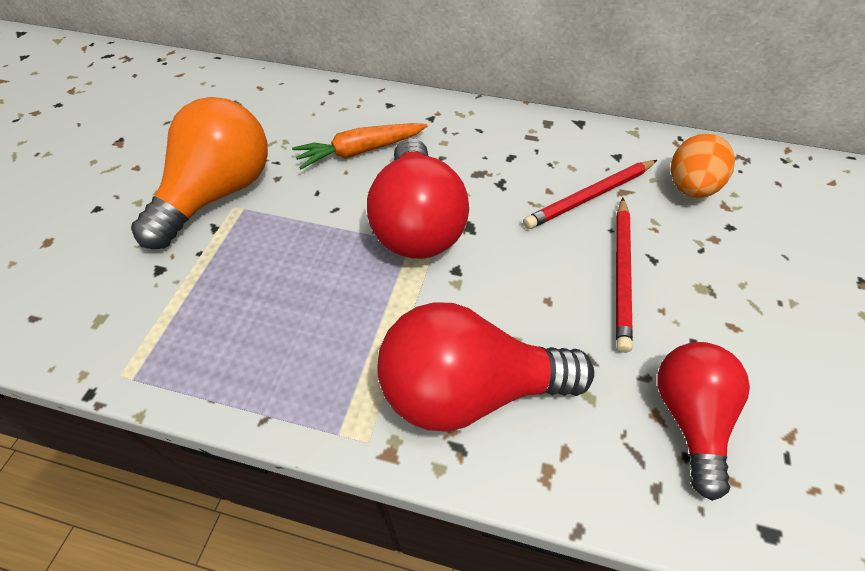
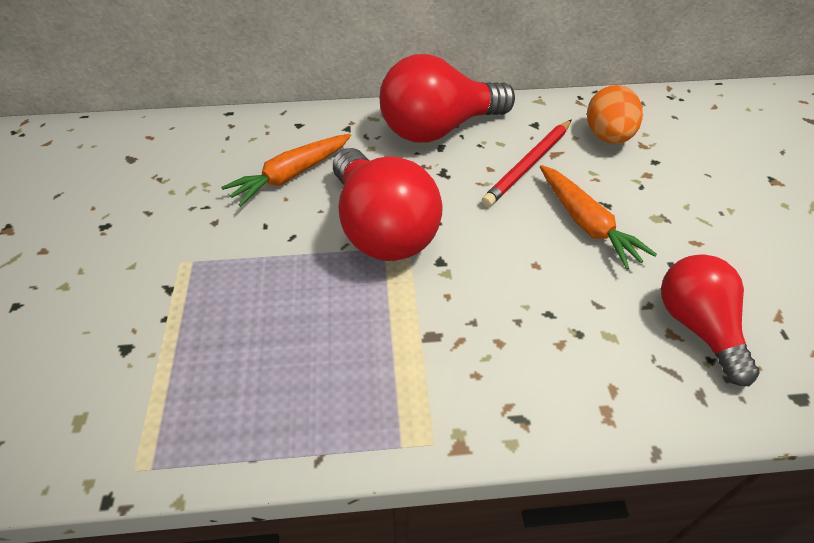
camera: 20 degrees left, 5 degrees down
orange light bulb [131,97,268,249] -> none
red light bulb [377,302,594,431] -> red light bulb moved to [380,54,515,142]
red pencil [616,198,633,353] -> orange carrot [540,165,657,270]

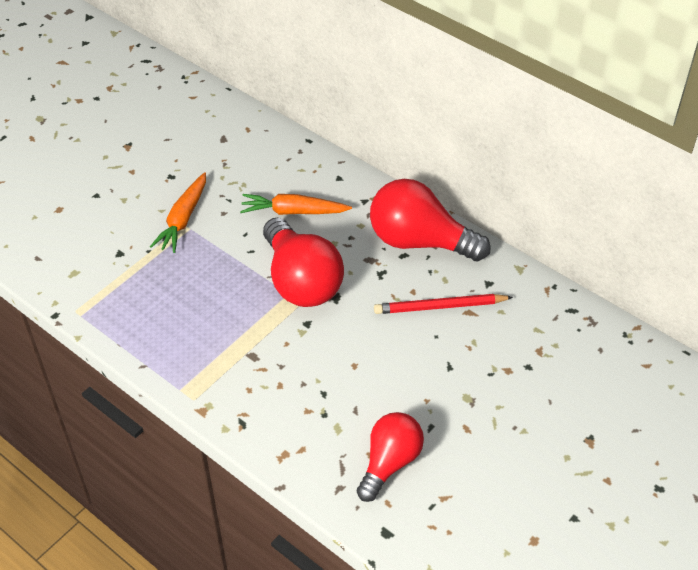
camera: 45 degrees right, 0 degrees up
red light bulb [333,148,443,261] -> red light bulb turned 45 degrees counterclockwise [263,218,344,307]
orange carrot [540,165,657,270] -> orange carrot moved to [150,172,206,253]
orange egg [587,85,643,144] -> none

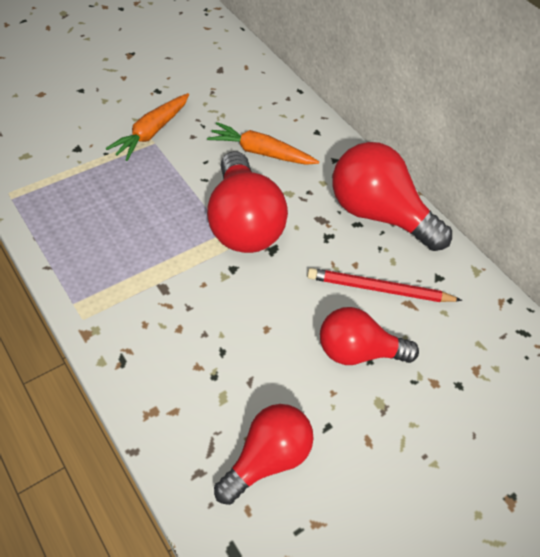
camera: 10 degrees right, 5 degrees up
none -> red light bulb [320,307,419,365]

